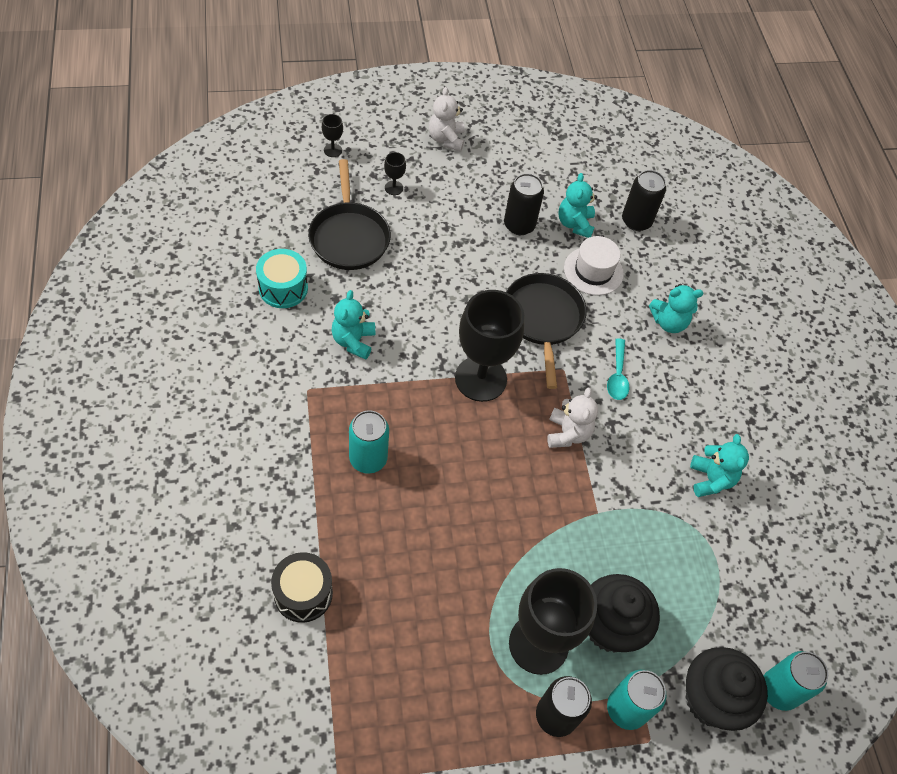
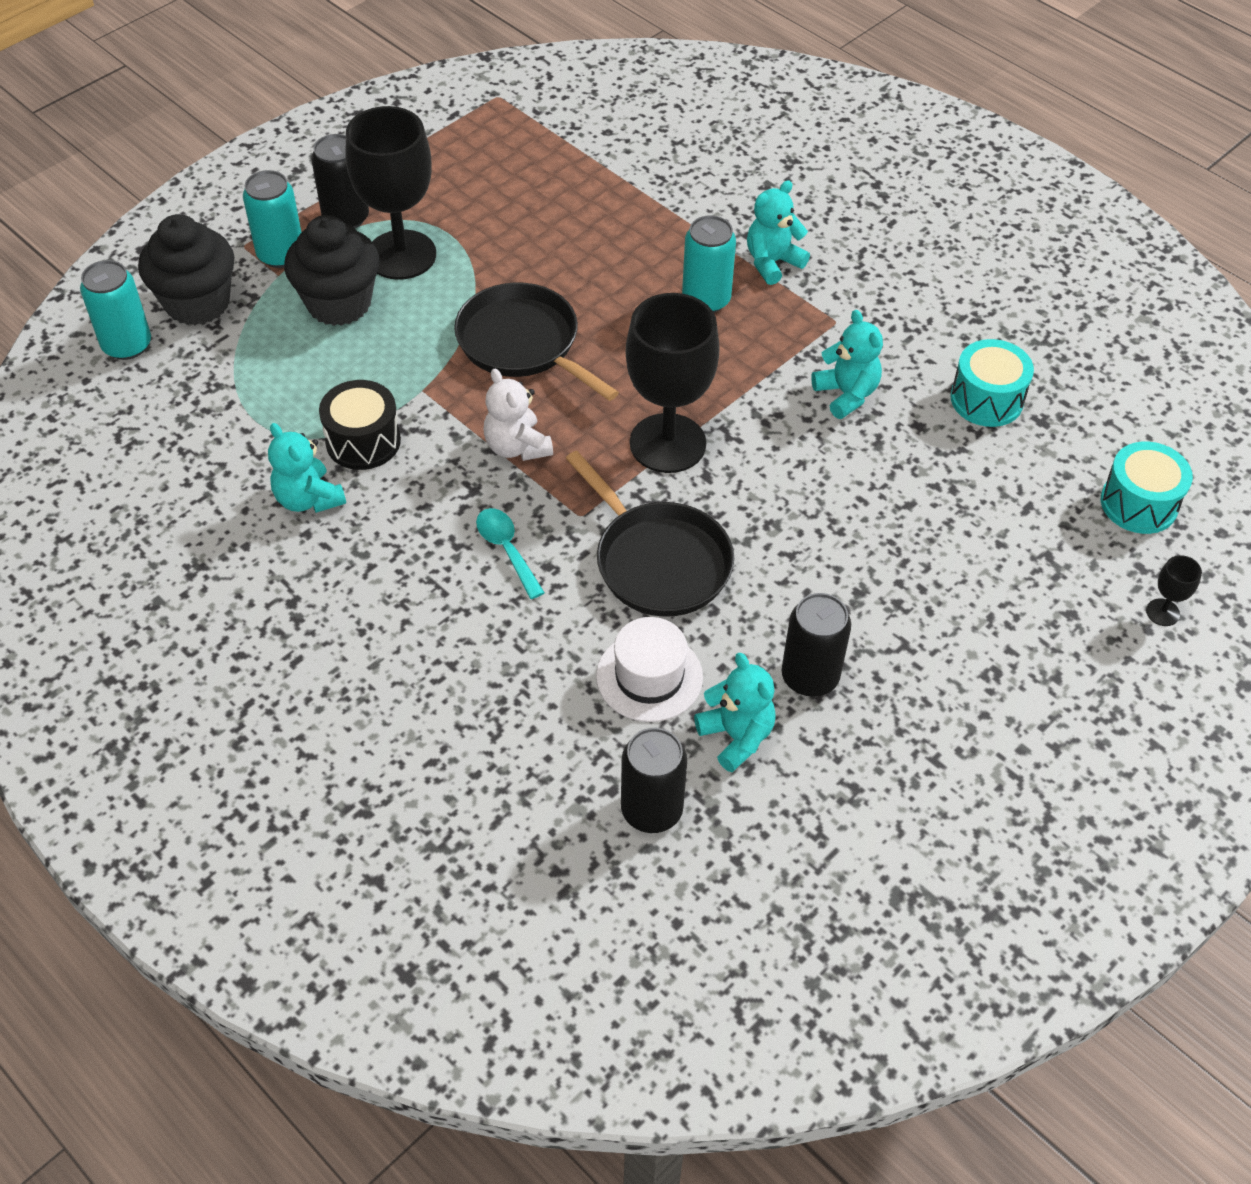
camera: 150 degrees right, 5 degrees down
black drum [271,552,333,623] -> black drum moved to [319,380,401,470]
black pan [308,159,391,270] -> black pan moved to [454,282,619,401]
black goblet [384,152,406,195] -> none
white teddy bear [429,87,464,152] -> none
turquoise teddy bear [649,284,703,333] -> turquoise teddy bear moved to [747,180,810,285]
none -> turquoise drum [1101,442,1193,534]

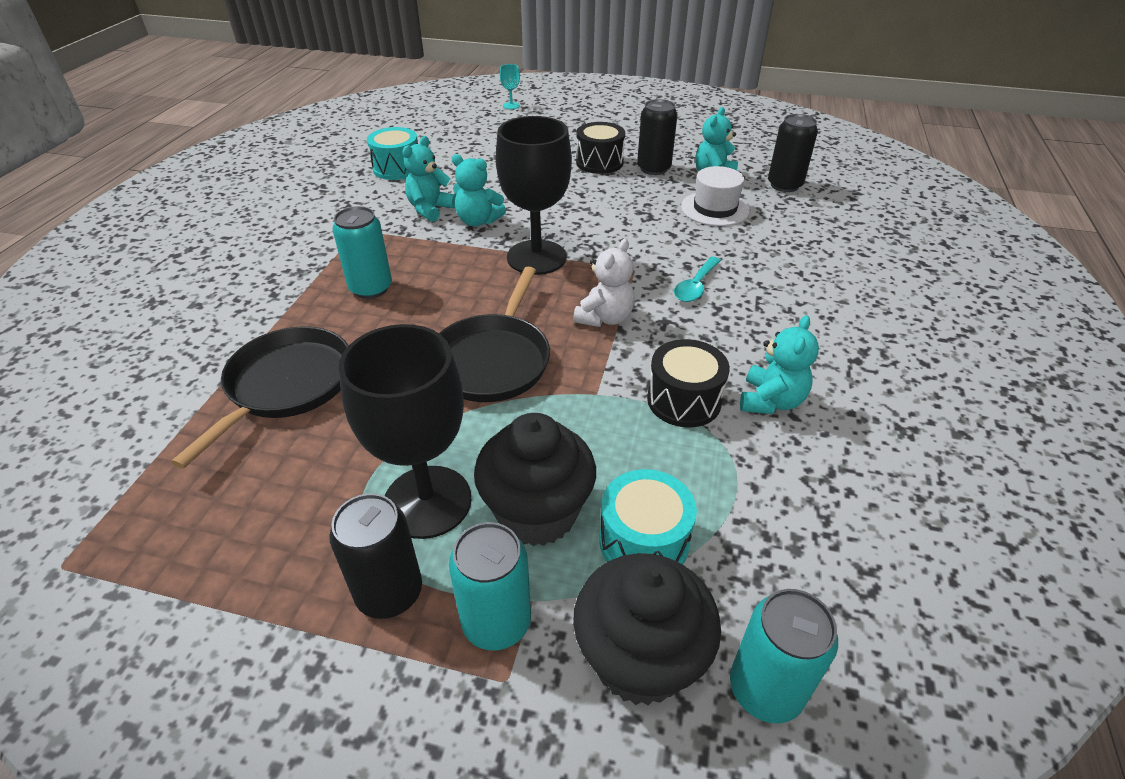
camera: 120 degrees left, 10 degrees down
black pan [566,451,734,617] -> black pan moved to [171,326,349,468]
turquoise teddy bear [747,180,810,285] -> turquoise teddy bear moved to [452,154,506,226]
turquoise drum [1101,442,1193,534] -> turquoise drum moved to [599,469,697,564]
black goblet [1146,555,1202,626] -> turquoise goblet [500,64,520,109]
none -> black drum [576,122,625,174]

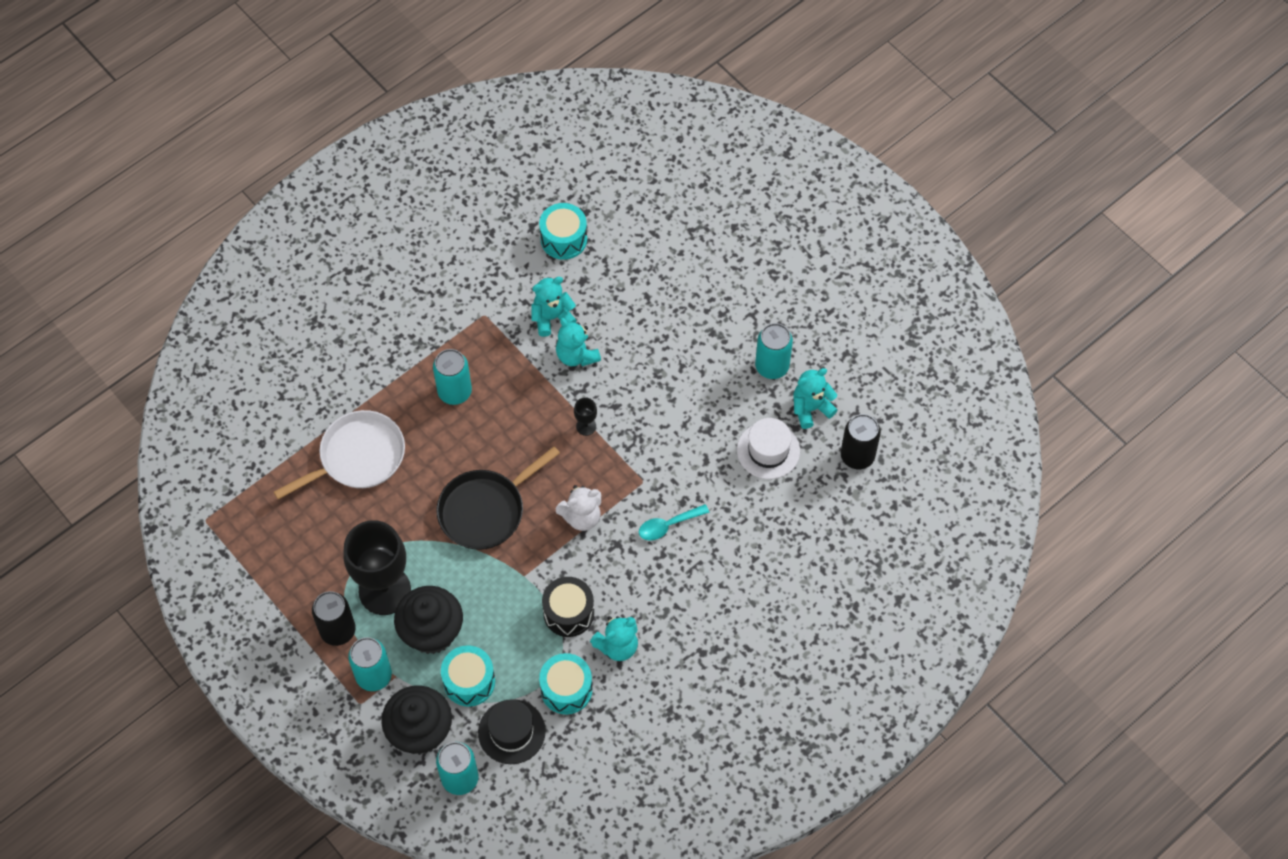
camera: 35 degrees right, 20 degrees up
black pan [171,326,349,468] -> white pan [274,410,405,499]
black goblet [496,116,572,275] -> black goblet [574,397,597,436], size x0.40
turquoise goblet [500,64,520,109] -> none
black drum [576,122,625,174] -> none
black can [637,99,677,175] -> turquoise can [755,323,793,379]
none -> black hat [478,699,546,764]
none -> turquoise drum [539,653,593,714]

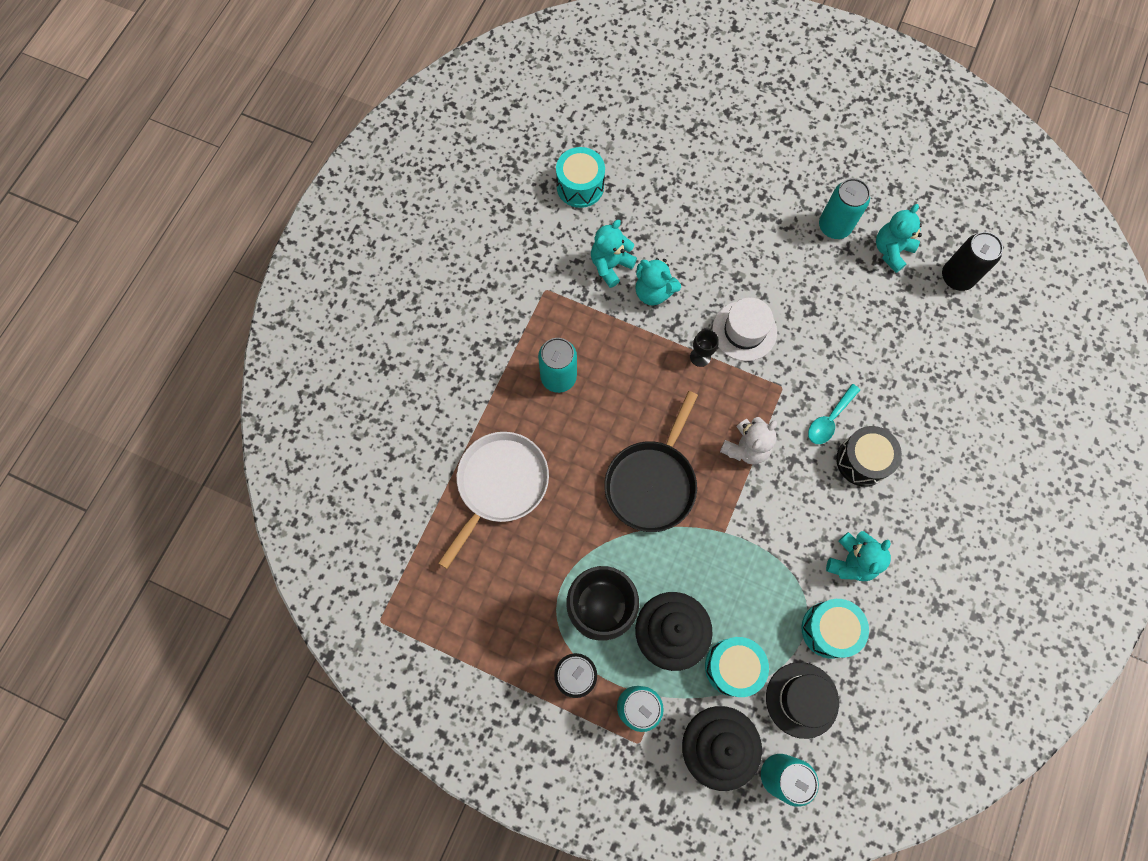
camera: 25 degrees left, 10 degrees up
black drum [542,577,594,637] -> black drum moved to [836,426,902,486]
white hat [737,418,800,479] -> white hat moved to [712,298,777,361]

